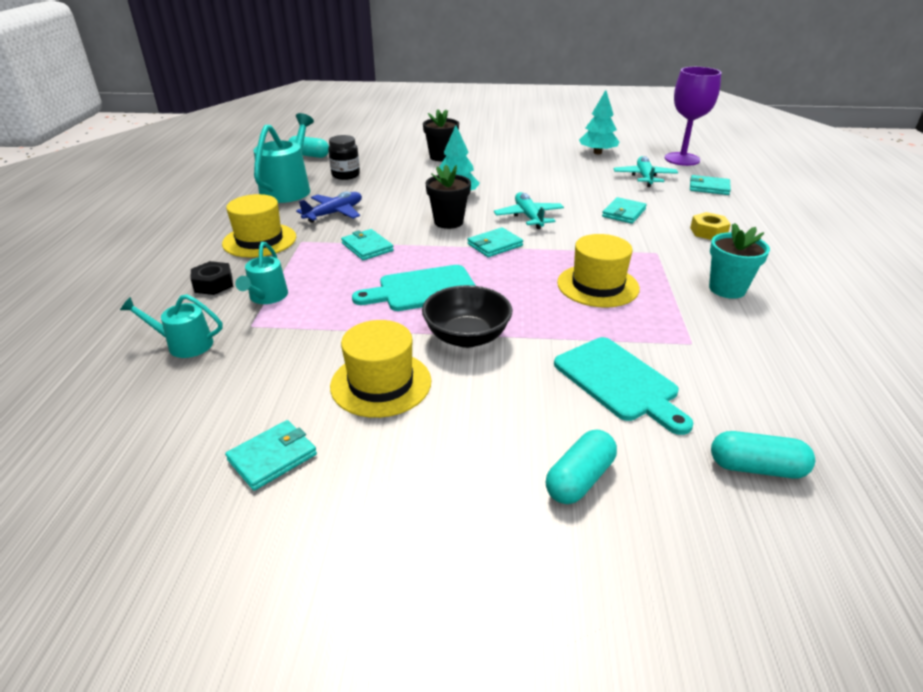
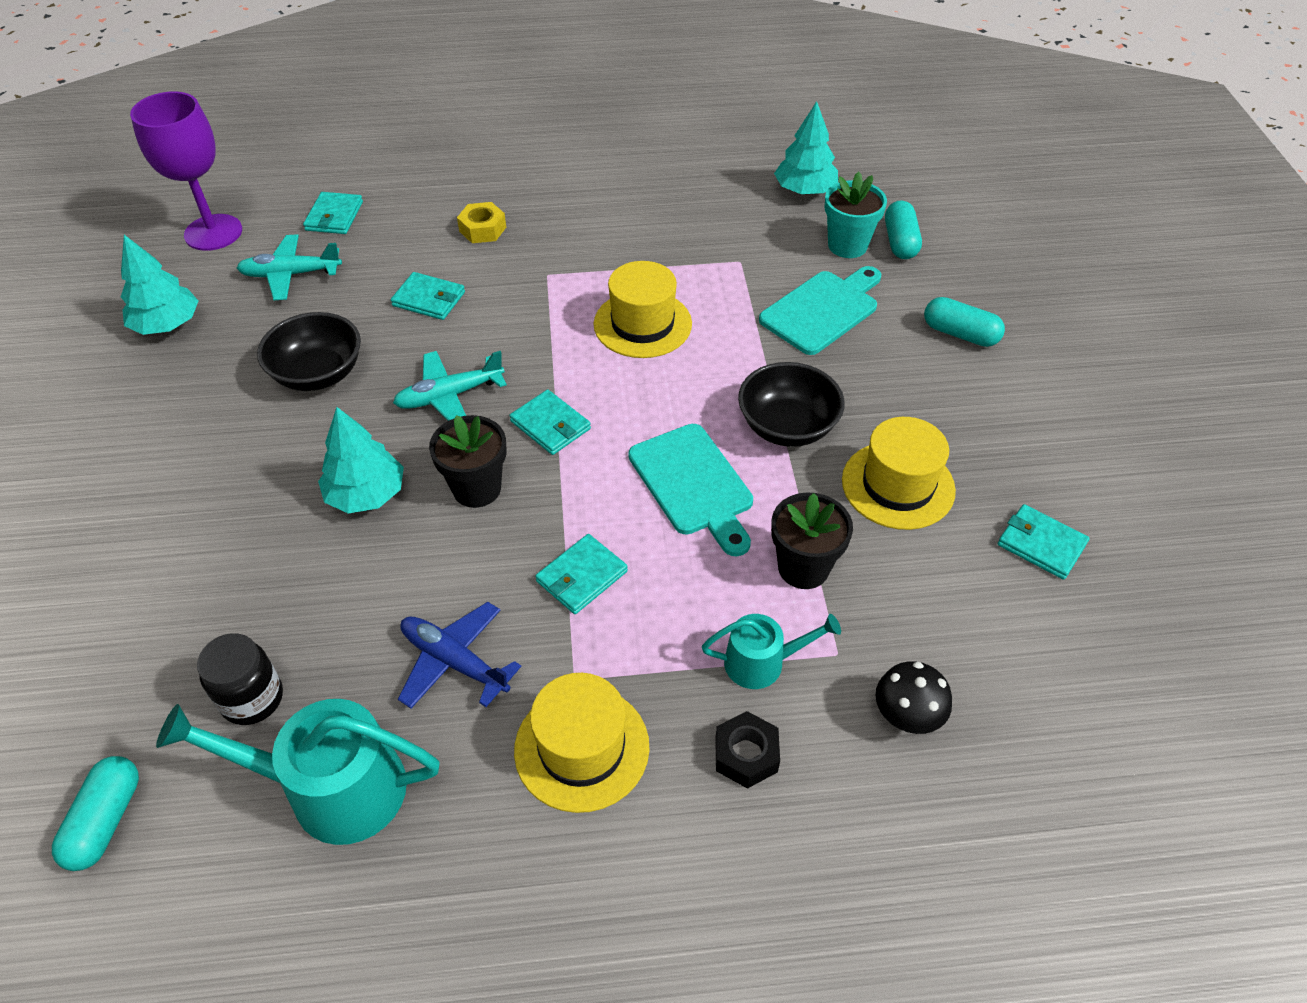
camera: 100 degrees left, 15 degrees up
turquoise watering can [120,294,223,358] -> black mushroom [876,661,952,734]
black flower pot [423,109,459,161] -> black flower pot moved to [771,492,853,589]
turquoise flower pot [709,223,770,299] -> turquoise flower pot moved to [824,172,887,258]
none -> black bowl [257,312,361,391]
none -> turquoise tree [774,101,838,195]

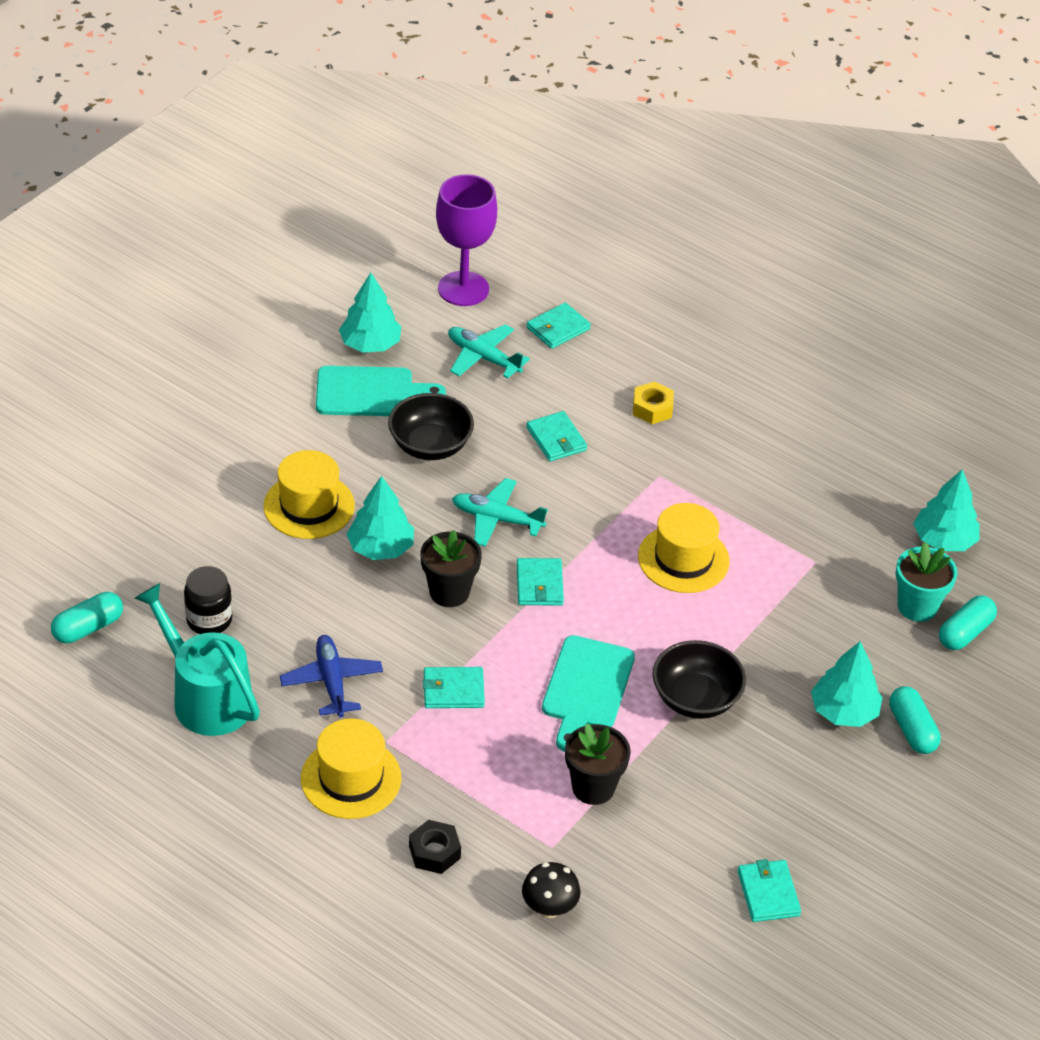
camera: 40 degrees right, 5 degrees down
turquoise watering can [702,614,841,689] -> none
turquoise cutting board [759,266,881,355] -> turquoise cutting board moved to [316,366,446,416]
yellow hat [842,417,956,530] -> yellow hat moved to [263,450,355,539]
none -> turquoise tree [811,641,883,727]

